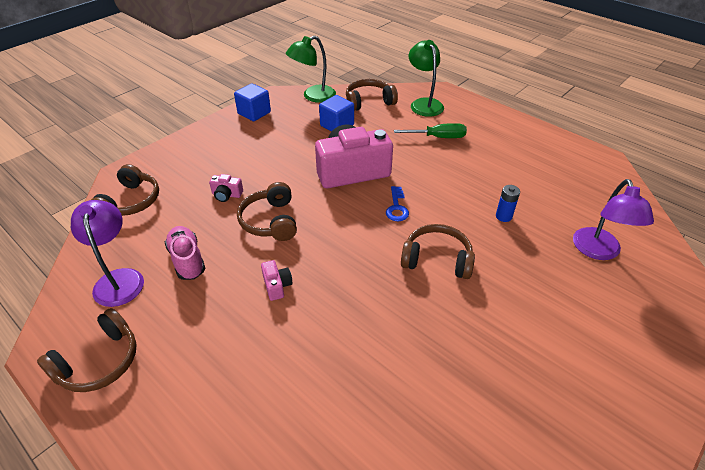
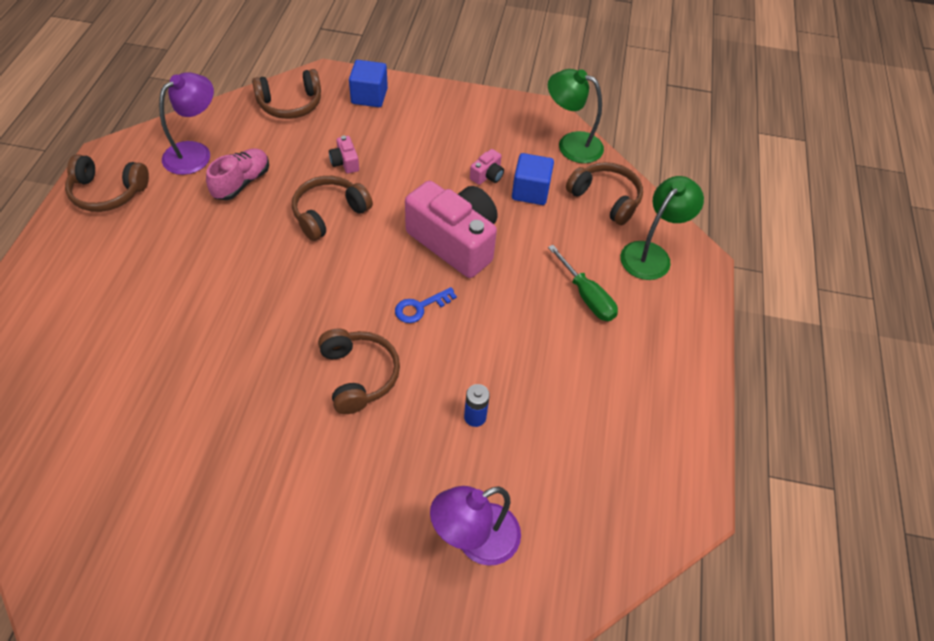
camera: 55 degrees right, 10 degrees up
blue cube [234,83,271,121] -> blue cube moved to [349,60,388,107]
pink camera [261,260,293,301] -> pink camera moved to [470,149,504,185]

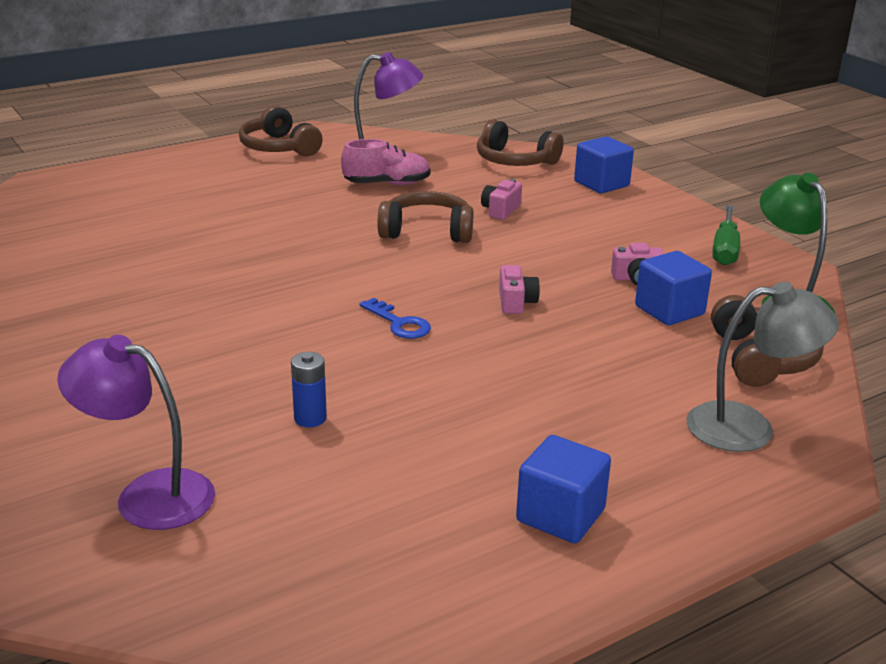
camera: 50 degrees right, 25 degrees down
brown headphones [318,329,400,414] -> none
blue key [395,287,457,323] -> blue key turned 150 degrees counterclockwise [359,298,431,339]
pink camera [405,181,498,278] -> pink camera [499,265,540,314], size x0.40
green screwdriver [548,245,618,321] -> green screwdriver moved to [713,205,740,266]
green lamp [620,176,704,280] -> grey lamp [686,282,839,452]
none -> blue cube [516,435,611,543]

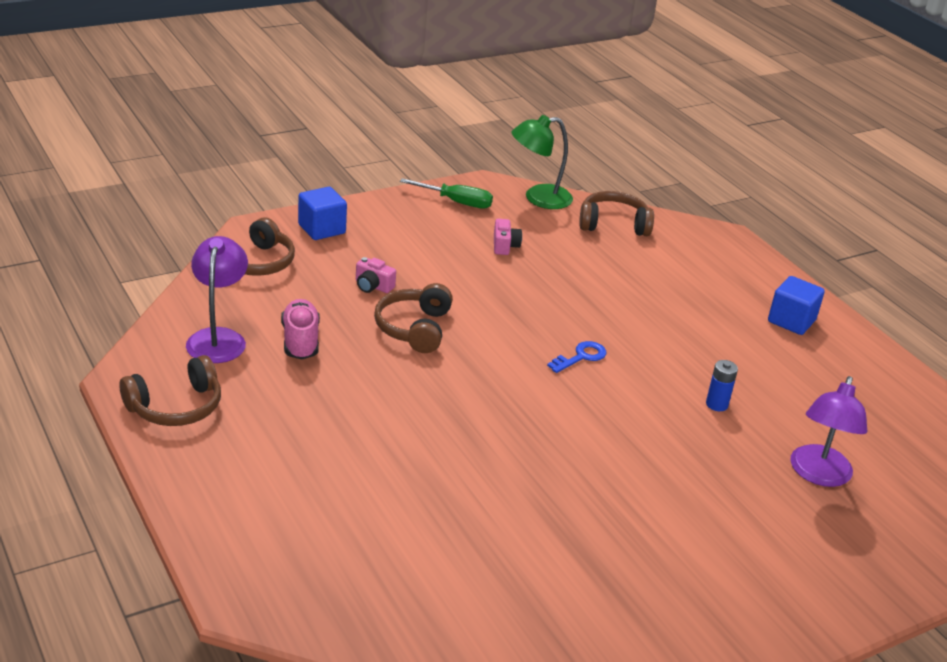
camera: 90 degrees left, 5 degrees up
pink camera [499,265,540,314] -> none
blue cube [635,251,712,326] -> none
grey lamp [686,282,839,452] -> none

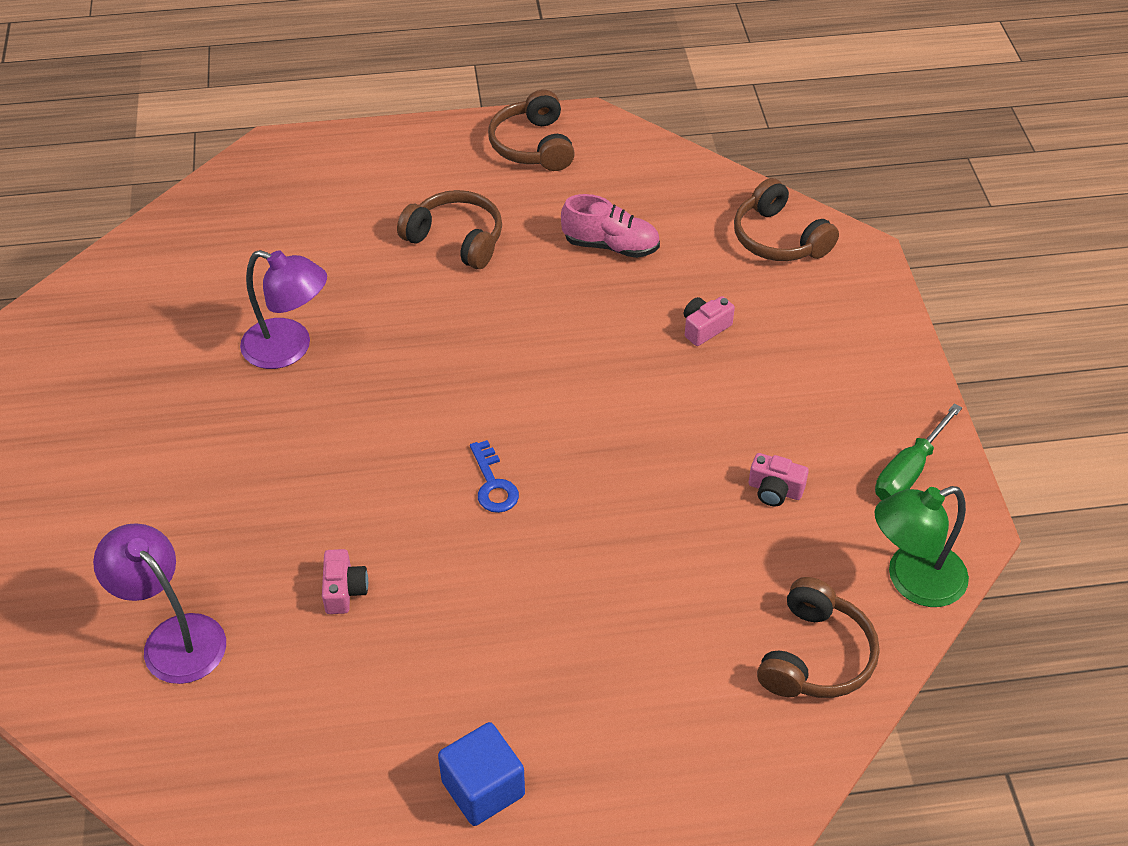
camera: 115 degrees right, 15 degrees up
purple lamp [186,236,248,363] -> purple lamp moved to [240,250,327,369]
blue cube [298,187,347,240] -> none
brown headphones [374,283,453,353] -> brown headphones moved to [397,190,502,269]
green lamp [511,115,573,209] -> green lamp turned 120 degrees counterclockwise [875,486,969,607]
blue battery [706,360,738,411] -> pink camera [322,549,368,614]

